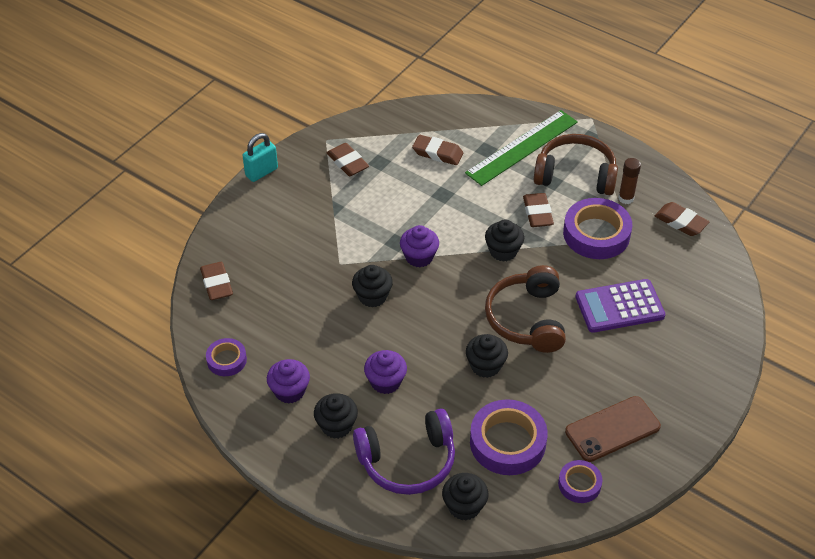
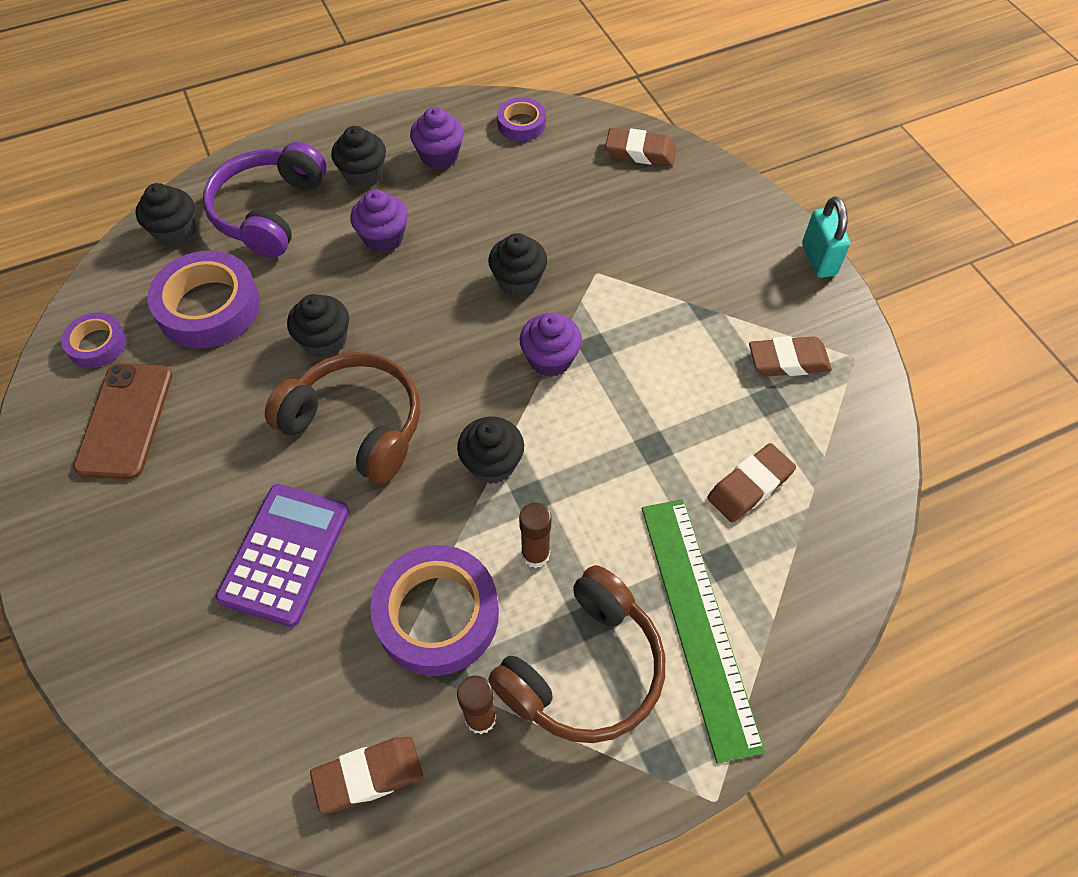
camera: 120 degrees right, 10 degrees up
brown eraser [523,193,554,227] -> brown glue stick [519,503,551,568]

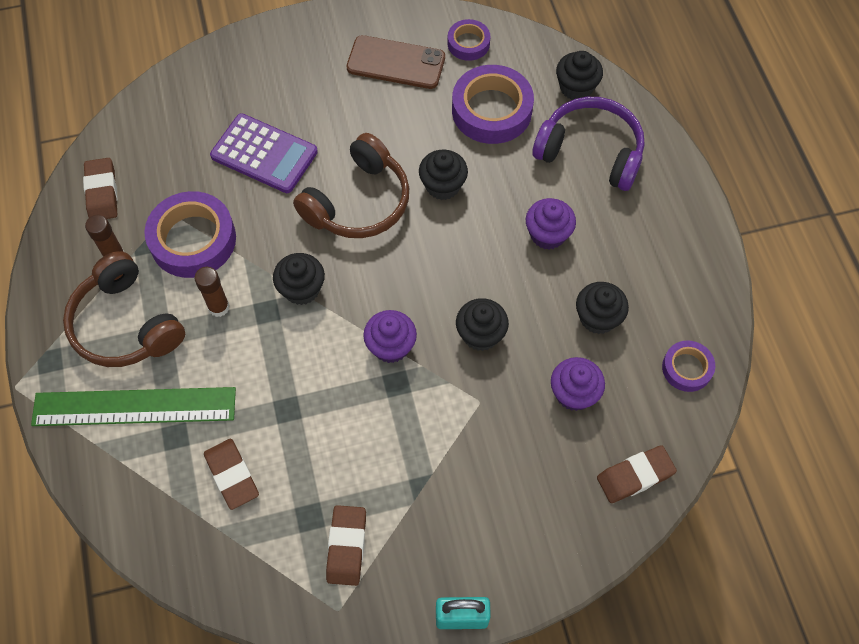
camera: 100 degrees right, 5 degrees up
black cupcake [331,126,386,188] -> black cupcake moved to [576,282,629,334]
purple cupcake [410,107,464,169] -> purple cupcake moved to [551,357,605,411]
brown eraser [605,128,676,166] -> brown eraser turned 45 degrees clockwise [597,445,677,503]

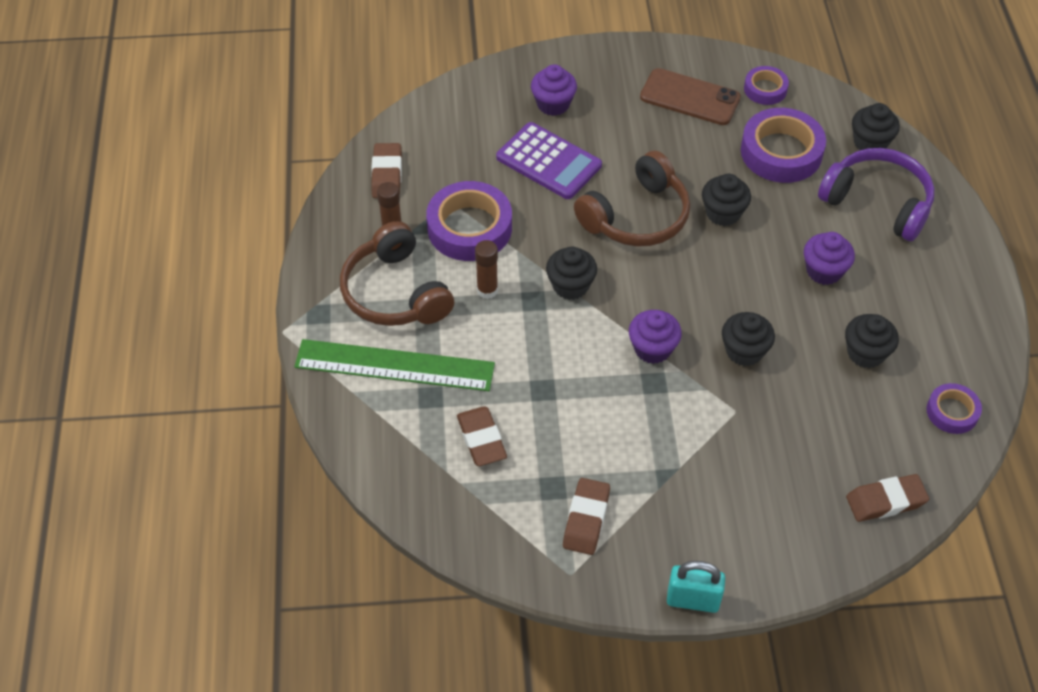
camera: 10 degrees right, 10 degrees down
purple cupcake [551,357,605,411] -> purple cupcake moved to [531,64,577,116]

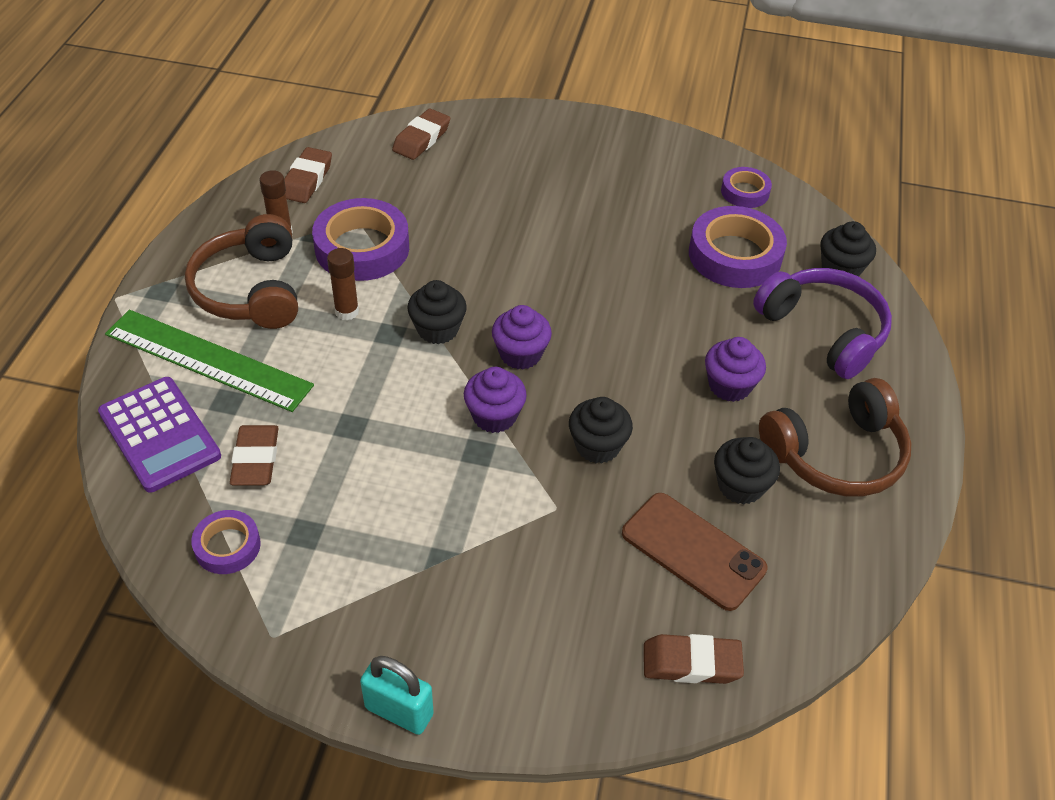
camera: 15 degrees right, 5 degrees down
purple calculator [496,122,602,199] -> purple calculator moved to [98,377,221,493]
purple cupcake [531,64,577,116] -> purple cupcake moved to [492,305,552,370]
brown eraser [563,478,610,555] -> brown eraser moved to [392,109,450,160]
brown headphones [574,151,690,247] -> brown headphones moved to [759,378,911,497]
brown phone [640,68,741,125] -> brown phone moved to [622,493,767,611]
black cupcake [702,174,751,226] -> none
purple tape [926,383,982,434] -> purple tape moved to [191,510,261,574]

